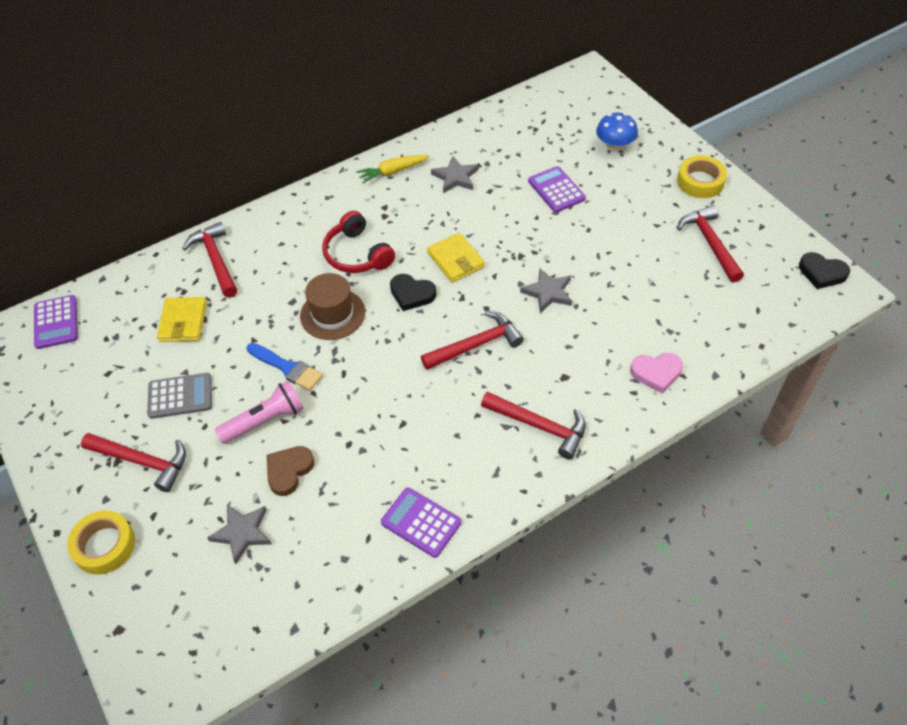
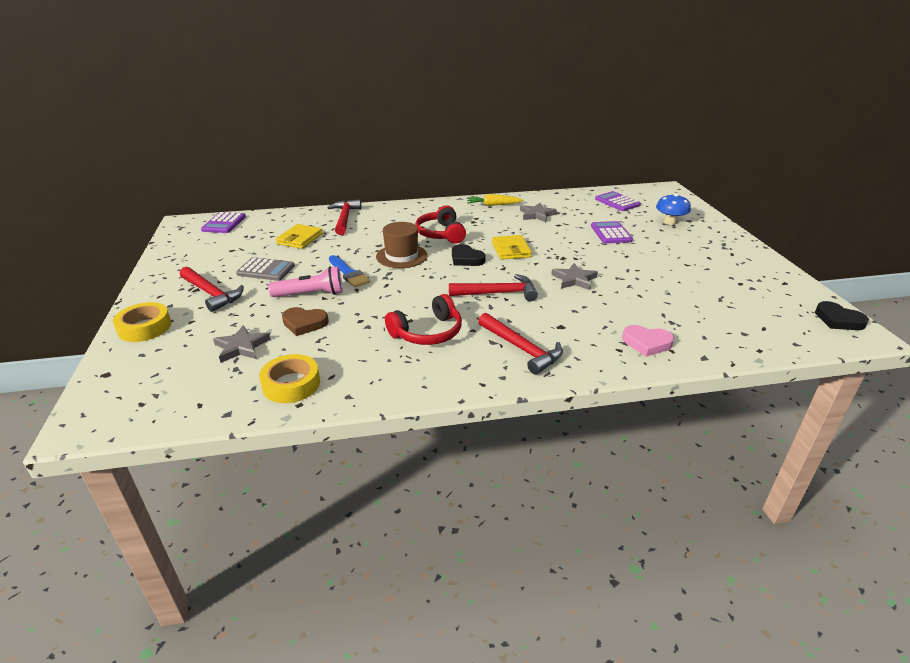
camera: 20 degrees right, 20 degrees down
brown heart [267,446,314,496] -> brown heart turned 135 degrees counterclockwise [282,307,329,336]
purple calculator [381,488,461,558] -> purple calculator moved to [595,191,641,211]
yellow tape [677,155,727,198] -> yellow tape moved to [259,354,320,403]
red hammer [677,205,744,283] -> none
none -> red headphones [385,294,462,345]

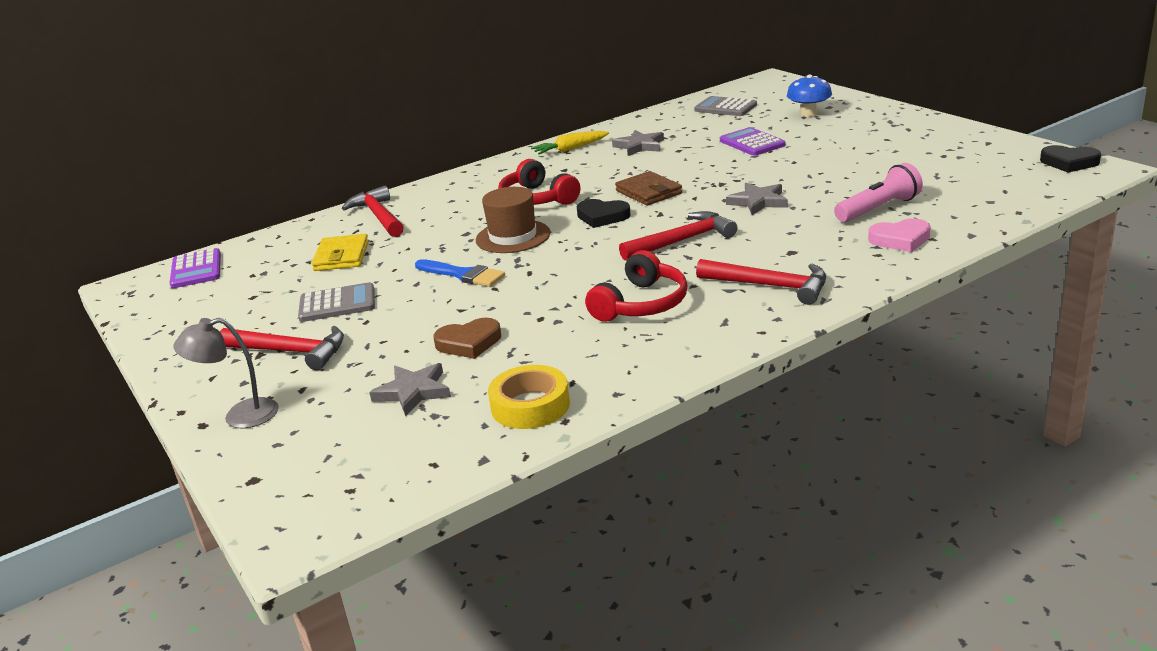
camera: 20 degrees left, 5 degrees down
yellow tape [113,302,171,342] -> grey lamp [173,318,279,428]
pink flashlight [268,266,343,297] -> pink flashlight moved to [834,163,923,222]
yellow wallet [492,235,532,260] -> brown wallet [615,171,682,206]
purple calculator [595,191,641,211] -> grey calculator [694,96,757,116]

